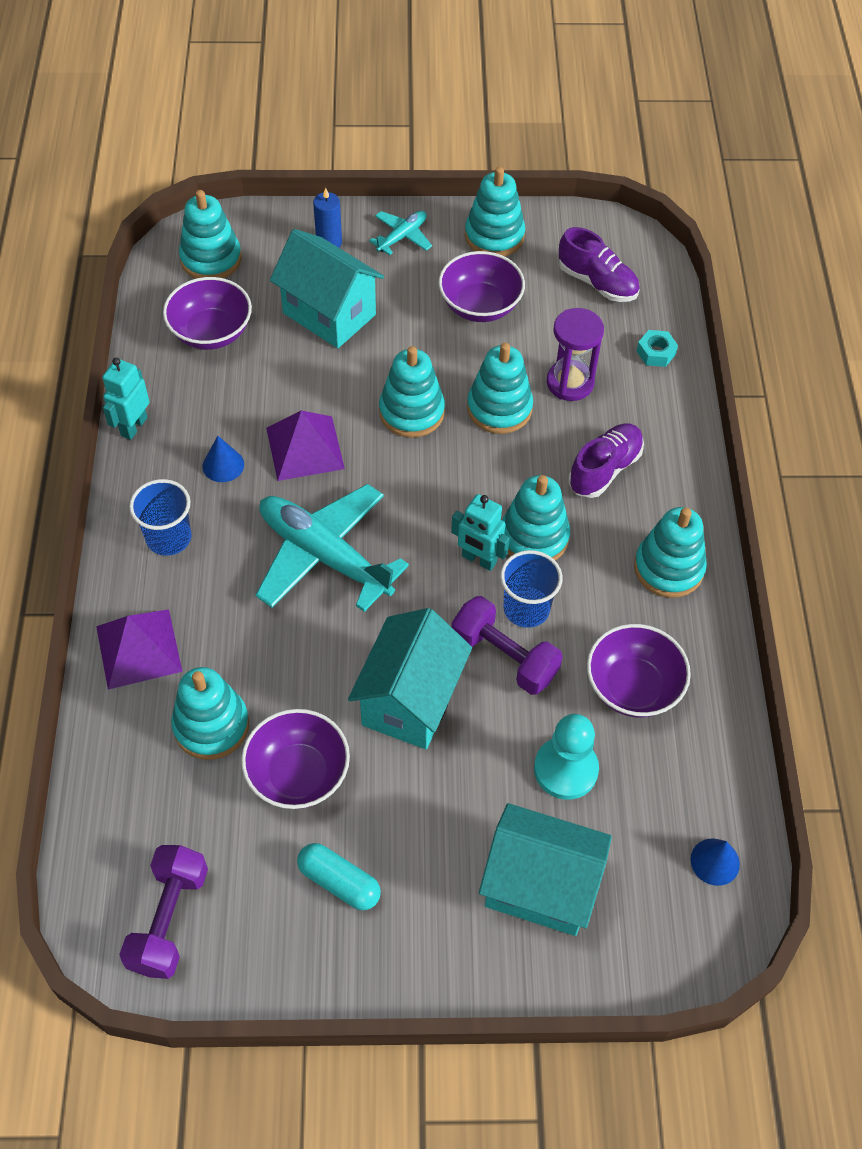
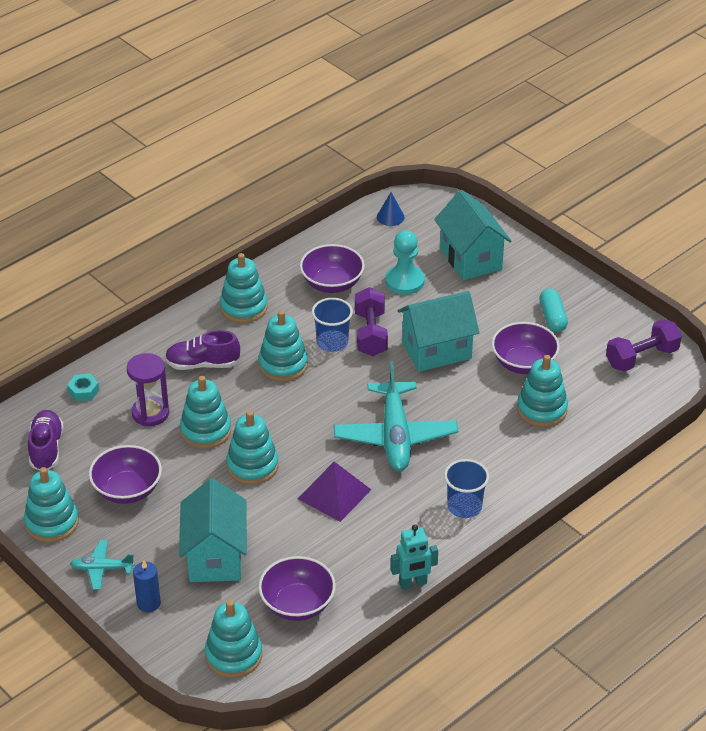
camera: 130 degrees left, 15 degrees down
purple pyramid [96,609,182,690] -> none
blue cone [203,436,244,482] -> none
turquoise robot [451,494,510,571] -> none

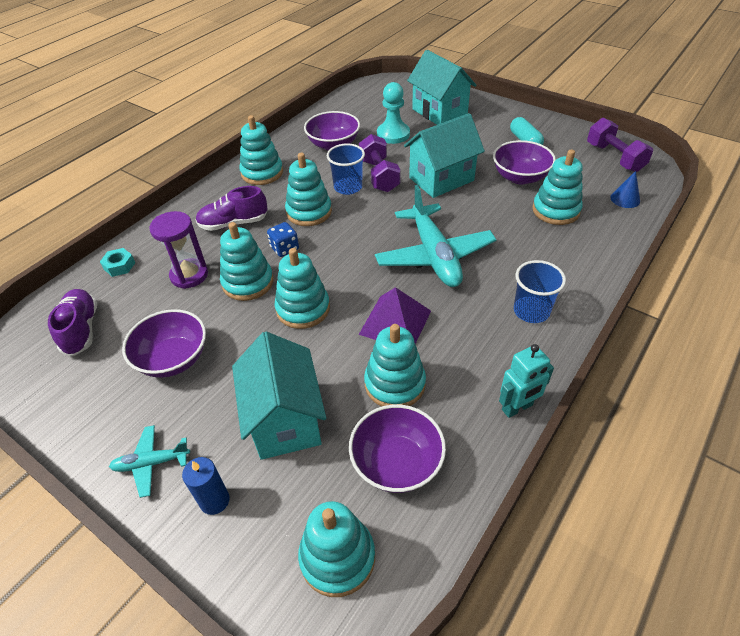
camera: 10 degrees left, 5 degrees up
turquoise stacking toy [24,467,79,542] -> turquoise stacking toy moved to [364,324,426,406]
blue cone [377,192,405,226] -> blue cone moved to [610,171,640,208]
purple dumbbell [606,320,682,372] -> purple dumbbell turned 75 degrees counterclockwise [587,118,653,172]
none -> blue dice [267,222,299,257]

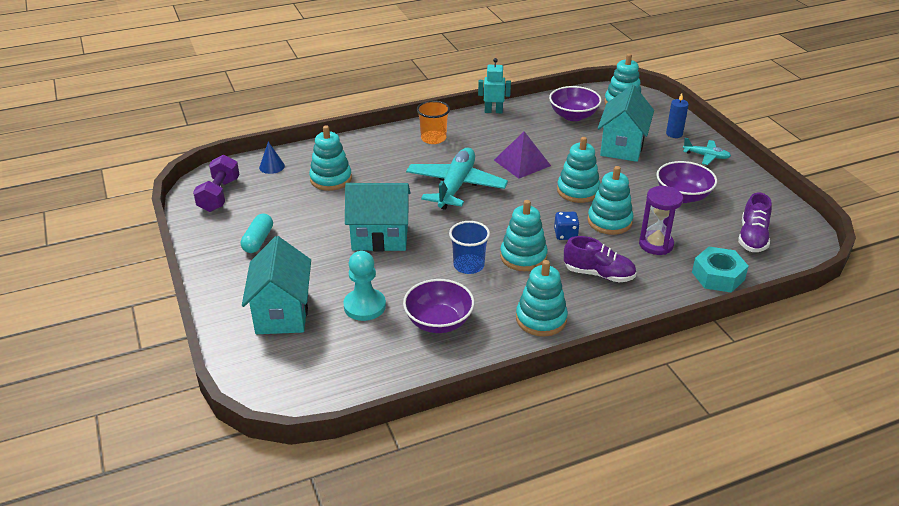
camera: 150 degrees left, 10 degrees down
turquoise nut [100,248,135,277] -> turquoise nut [692,247,749,293], size x1.73
purple dumbbell [359,134,400,192] -> none
turquoise stacking toy [364,324,426,406] -> none
purple bowl [493,140,556,184] -> none
blue cup [514,260,566,323] -> orange cup [417,100,450,144]

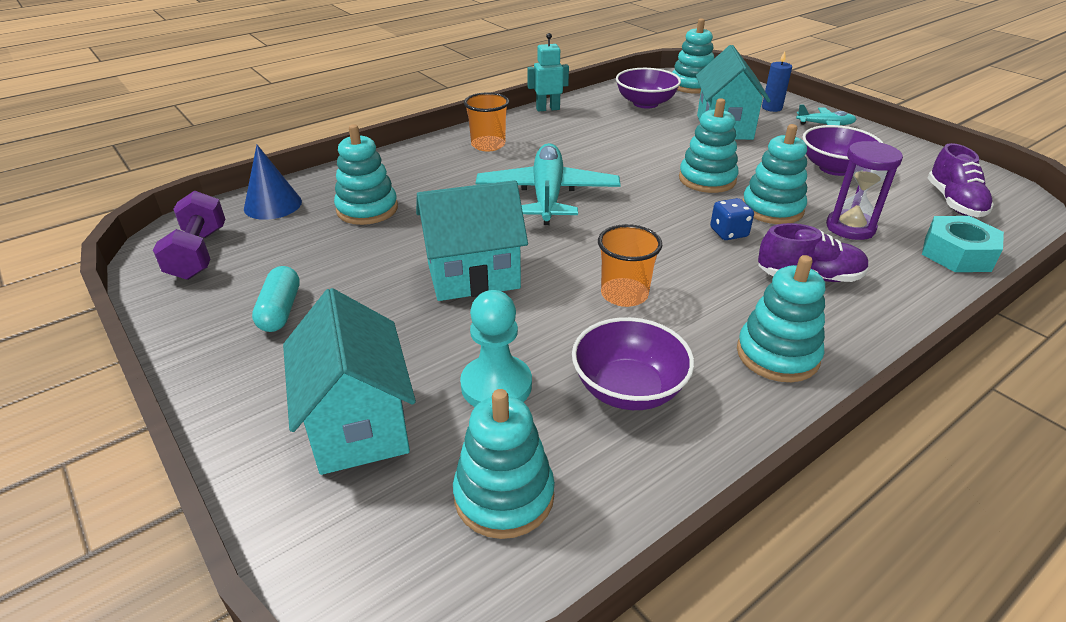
camera: 15 degrees left, 0 degrees up
blue cone [259,142,285,174] -> blue cone [244,145,302,220], size x1.50
blue cup [449,221,490,274] -> orange cup [598,224,662,307]
purple pyramid [494,131,551,179] -> none
turquoise stacking toy [500,200,548,271] -> turquoise stacking toy moved to [453,389,555,539]

